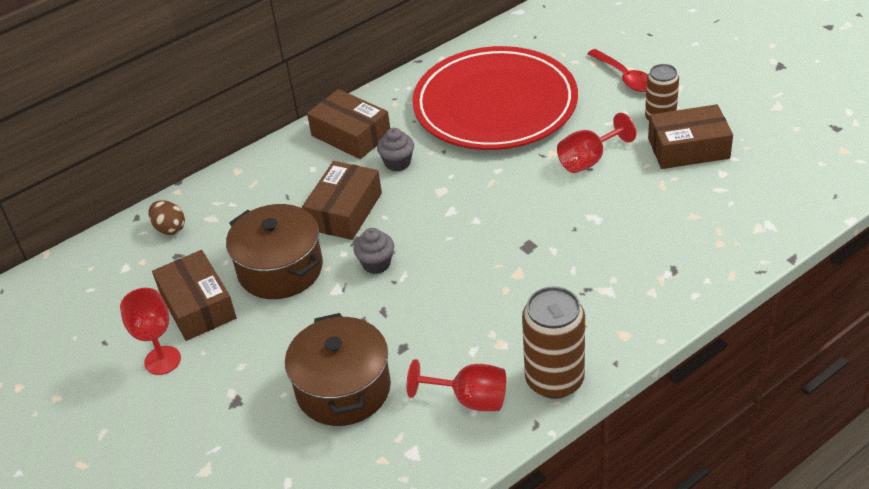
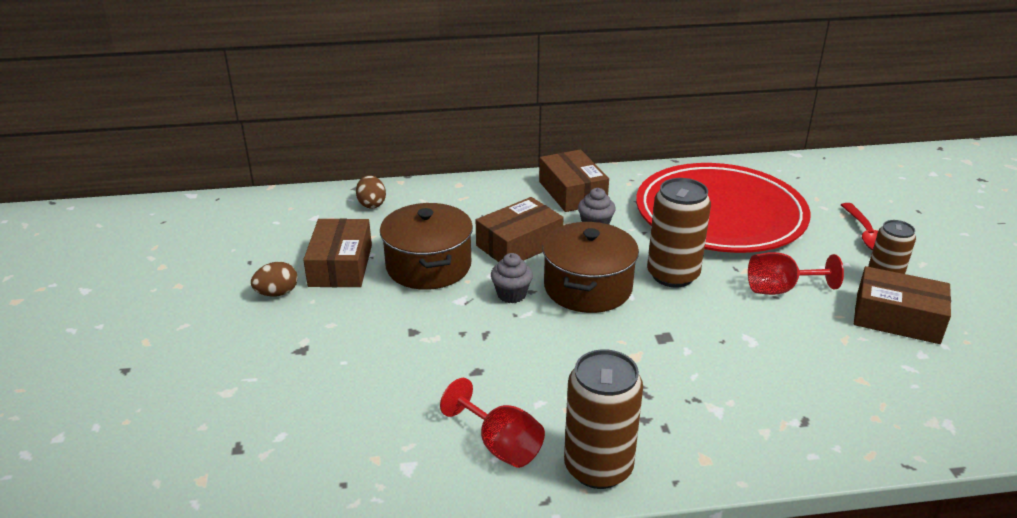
camera: 25 degrees right, 10 degrees down
red goblet [120,288,181,375] -> brown egg [251,262,298,297]
brown pot [285,313,391,426] -> brown pot moved to [542,222,639,313]
none -> brown can [647,178,711,287]

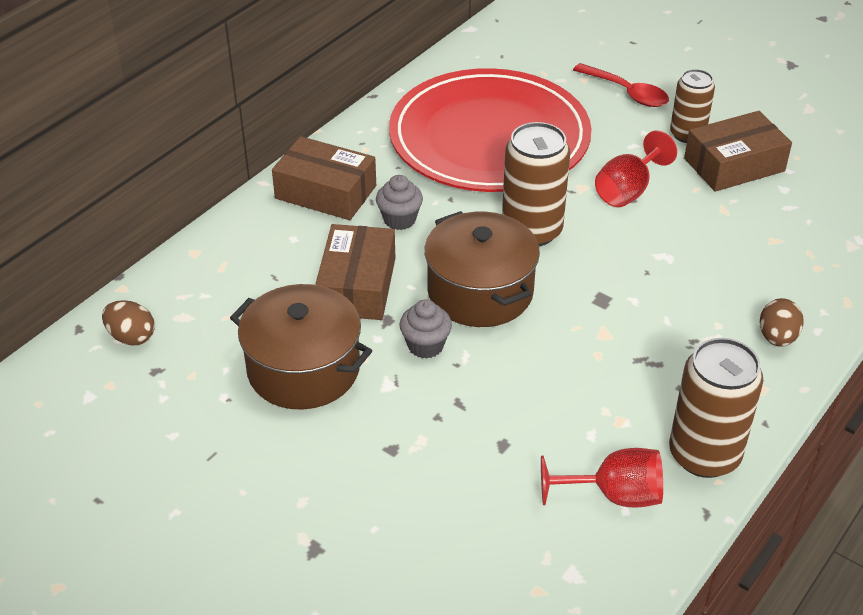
camera: 45 degrees left, 10 degrees up
brown egg [251,262,298,297] -> brown egg moved to [760,298,804,347]
brown box [303,218,372,287] -> none

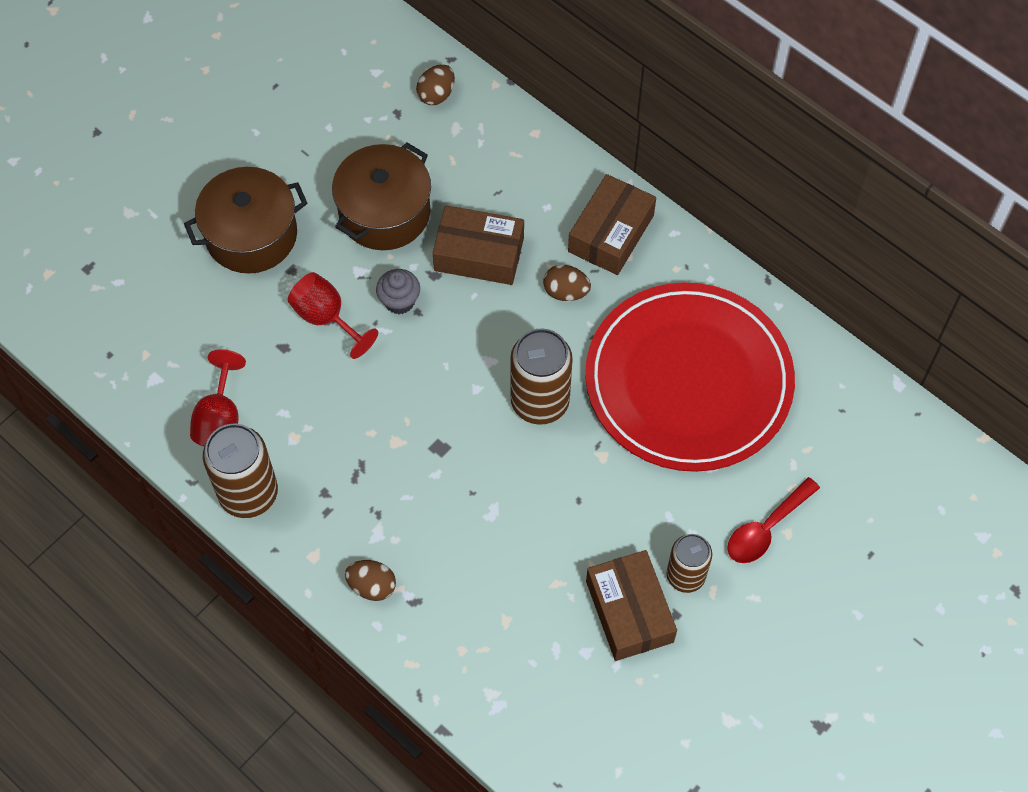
camera: 95 degrees right, 20 degrees up
grey cupcake [376,175,423,230] -> brown egg [543,265,591,301]
brown pot [424,211,540,327] -> brown pot moved to [184,167,307,273]
red goblet [595,131,677,207] -> red goblet moved to [288,272,378,359]

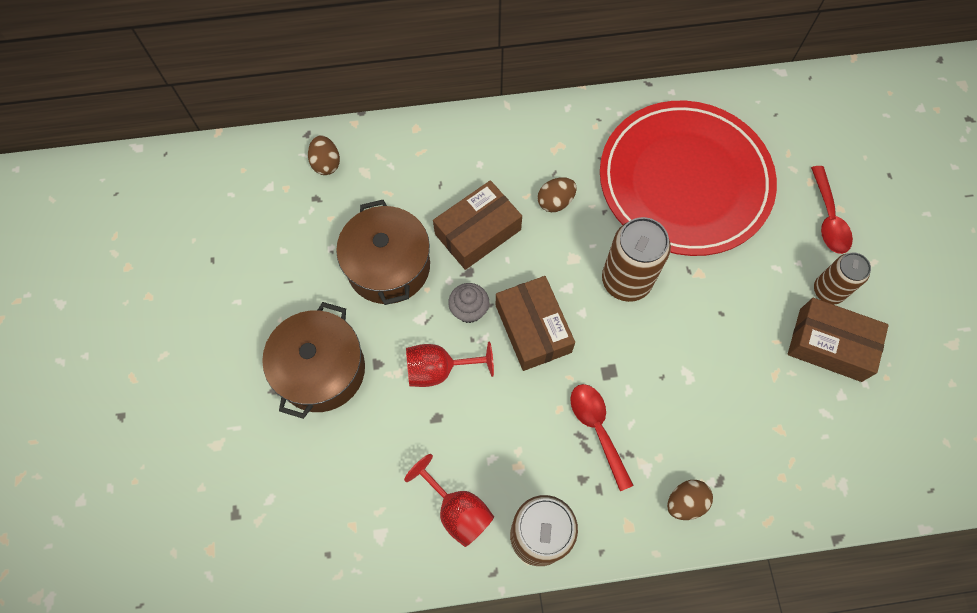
camera: 50 degrees left, 5 degrees up
brown box [568,174,656,275] -> brown box moved to [496,276,575,371]
none -> red spoon [570,384,634,491]

